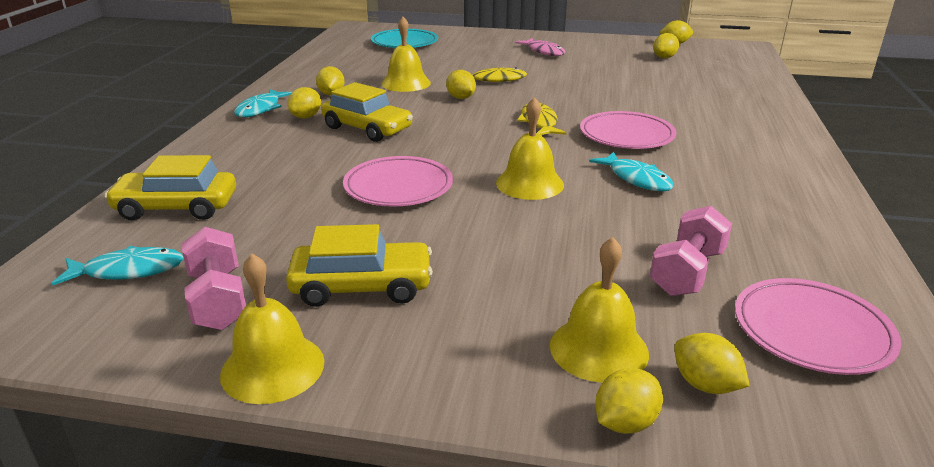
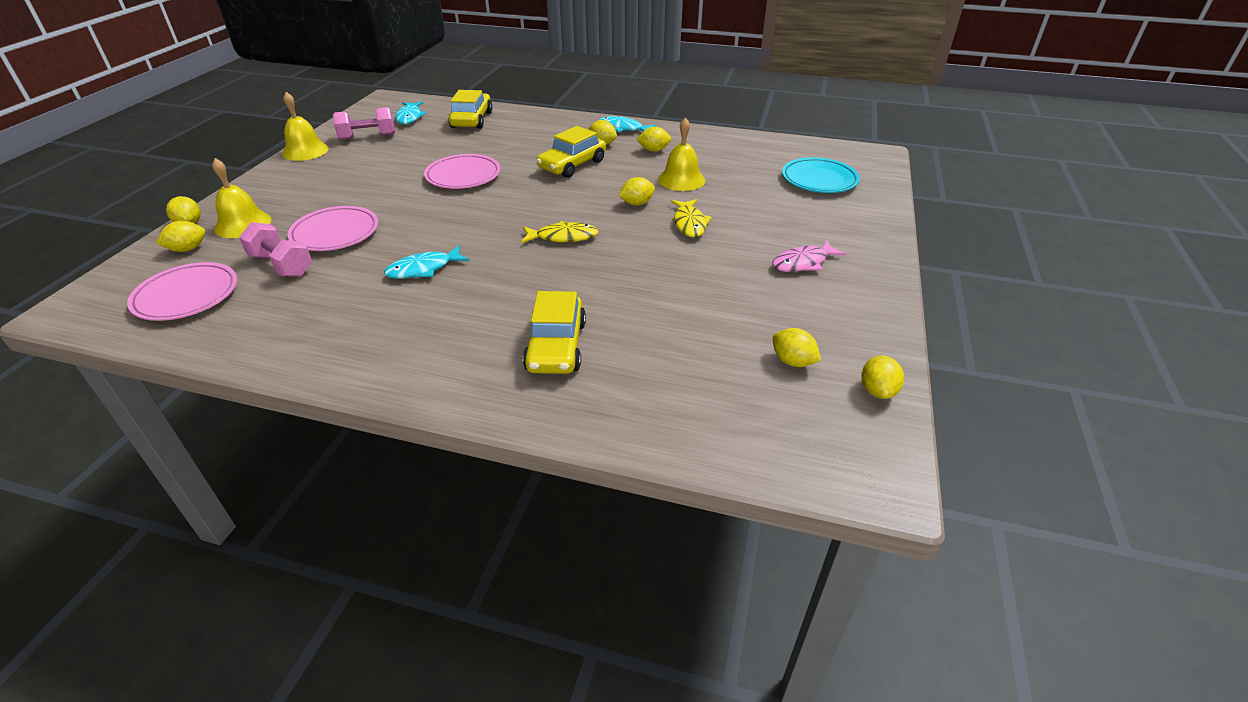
camera: 95 degrees right, 10 degrees up
yellow car [286,224,433,307] -> yellow car moved to [523,291,586,374]
yellow bell [496,97,564,200] -> none
pink plate [580,111,676,149] -> pink plate moved to [287,206,378,251]

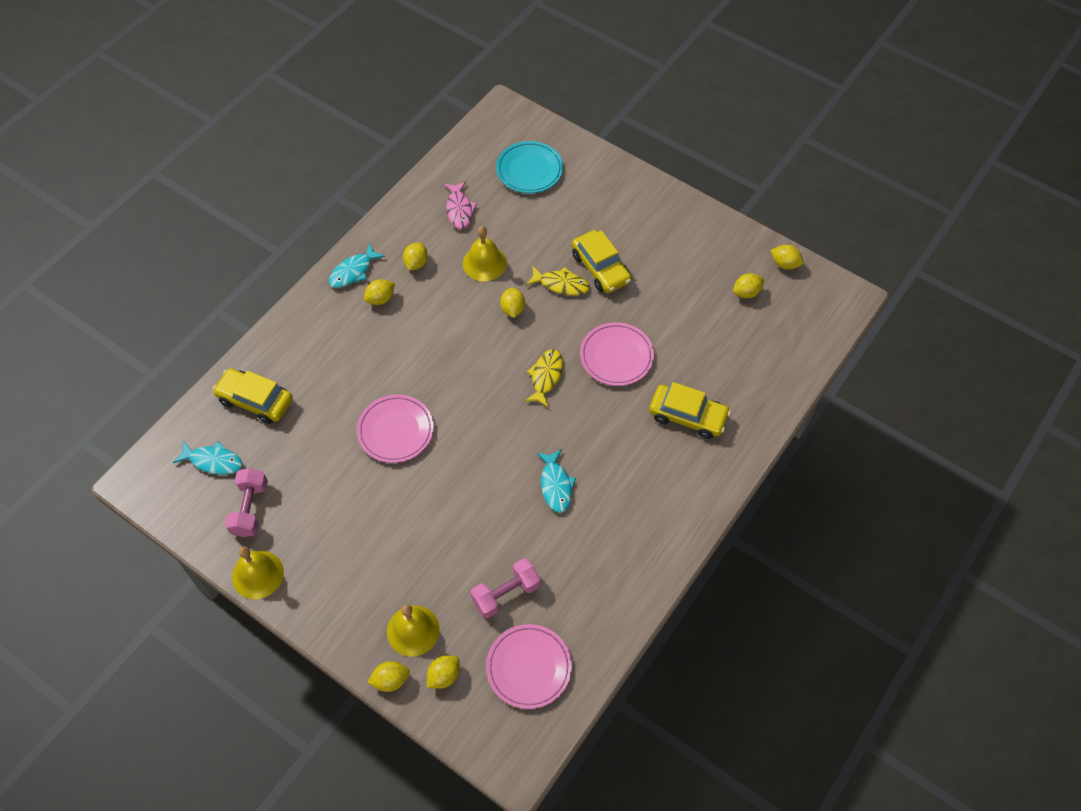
camera: 70 degrees left, 20 degrees up
yellow lemon [156,221,205,252] -> yellow lemon turned 60 degrees clockwise [427,656,460,689]
pink plate [287,206,378,251] -> pink plate moved to [580,322,654,386]
yellow car [536,126,606,178] -> yellow car moved to [572,230,631,293]
pink fish [772,240,847,272] -> pink fish moved to [444,181,477,229]

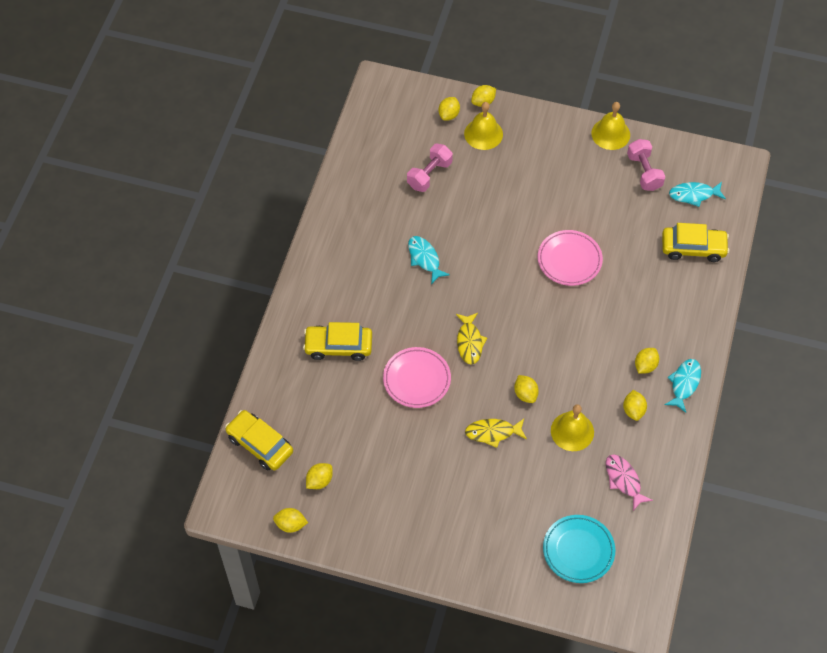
camera: 160 degrees right, 0 degrees up
pink plate [486,624,572,709] -> none
yellow car [572,230,631,293] -> yellow car moved to [225,410,293,470]

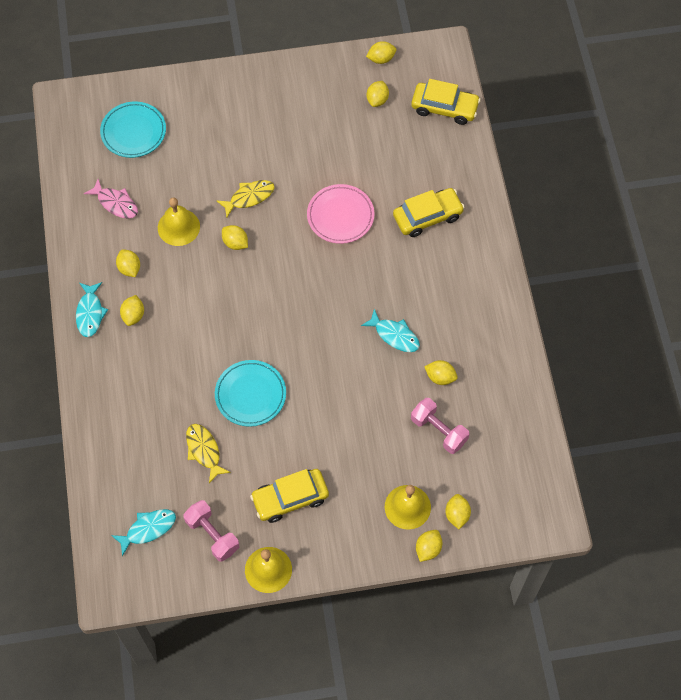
camera: 155 degrees right, 5 degrees up
pink dumbbell [407,144,453,192] -> pink dumbbell turned 60 degrees counterclockwise [411,398,469,454]
yellow fish [456,313,487,365] -> yellow fish moved to [186,424,231,483]
pink plate [538,230,603,286] -> turquoise plate [215,360,286,427]
yellow car [662,223,729,262] -> yellow car moved to [250,469,329,523]
none -> yellow lemon [424,360,458,385]

